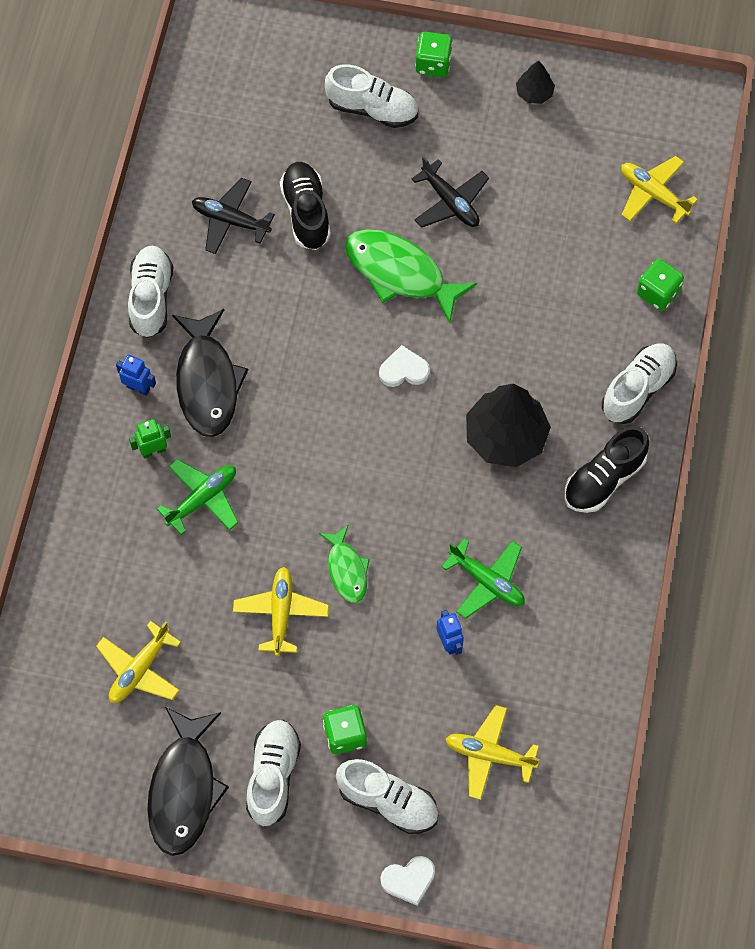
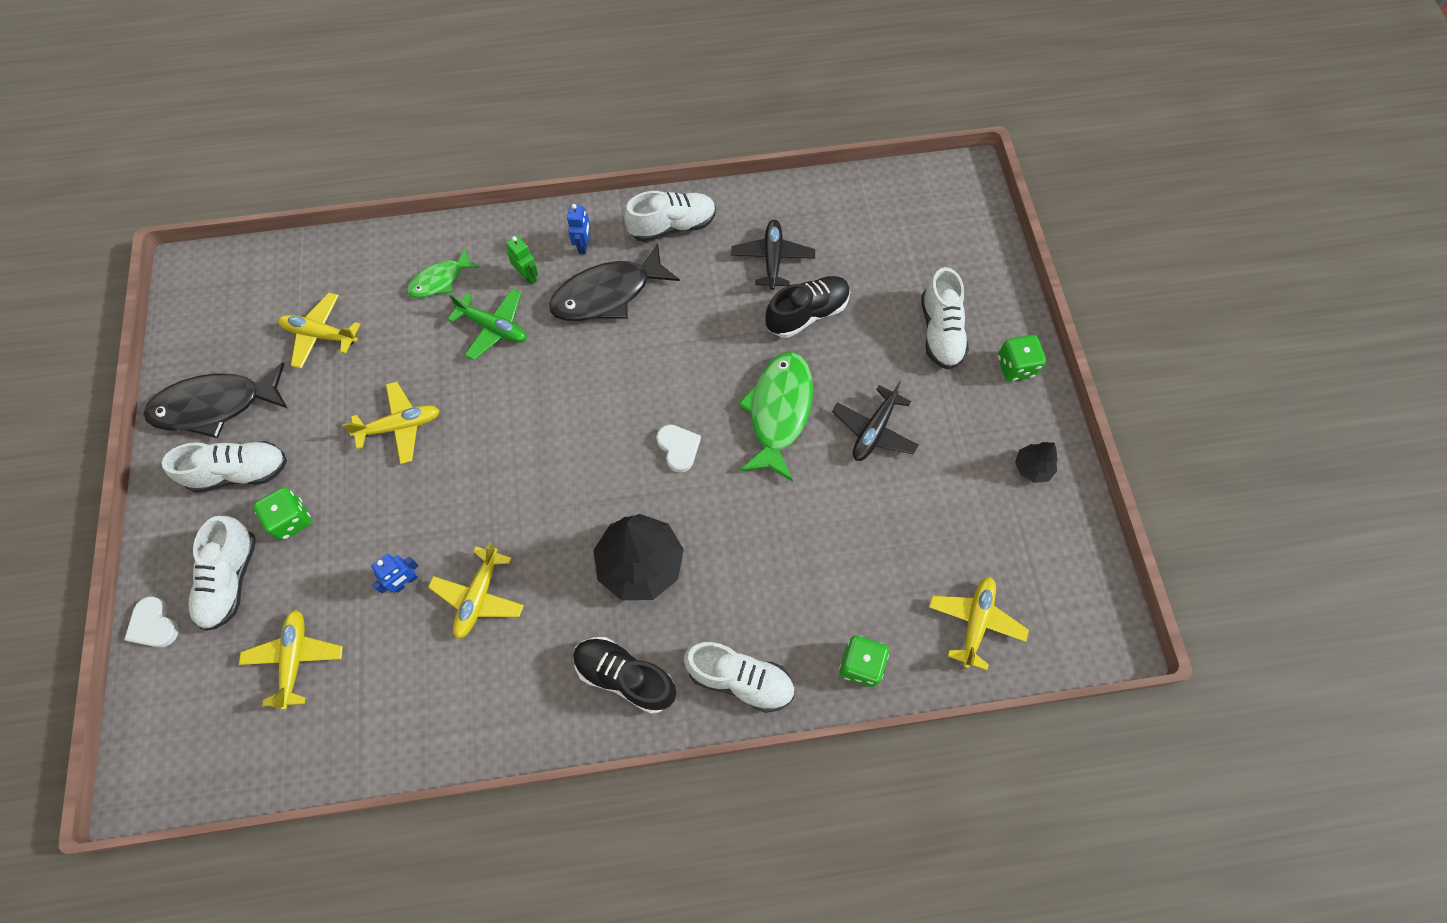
camera: 70 degrees right, 0 degrees up
green fish [319,525,370,603] -> green fish moved to [407,249,479,298]
green plane [441,539,525,619] -> yellow plane [428,542,524,639]

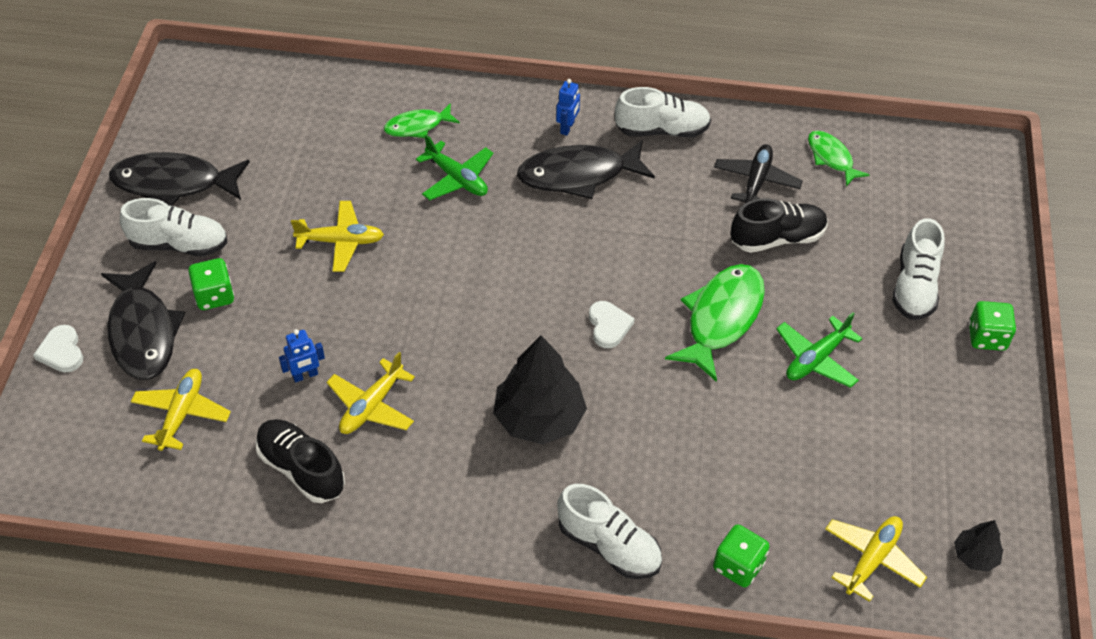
camera: 15 degrees right, 15 degrees down
white shoe [189,516,256,631] -> black fish [101,261,185,380]
yellow plane [278,293,361,369] -> none
green robot [506,236,538,285] -> none
black shoe [573,637,676,714] -> black shoe moved to [255,419,345,503]
black plane [832,381,918,461] -> green plane [776,312,863,388]
black tree [1015,442,1058,483] -> black tree moved to [954,520,1003,572]
none -> green fish [808,131,869,186]

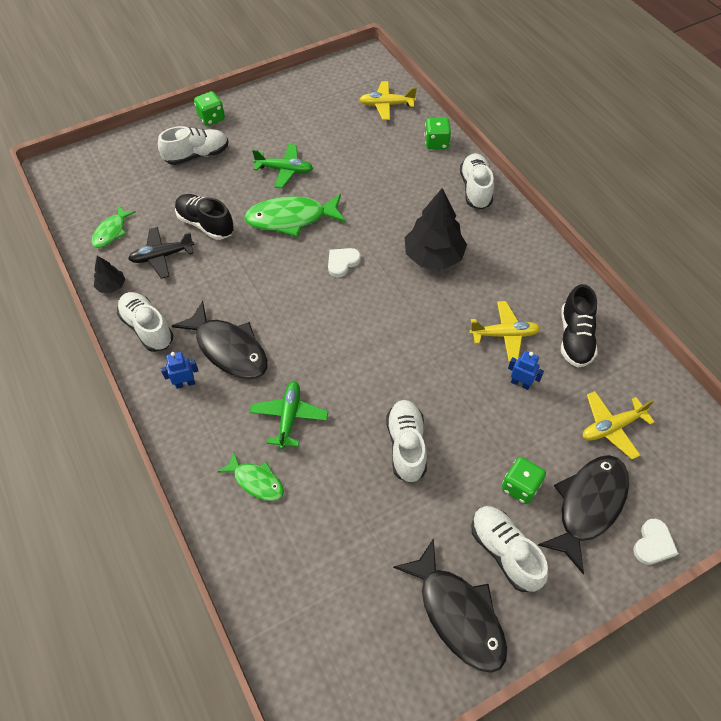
camera: 125 degrees left, 5 degrees up
yellow plane [291,201,384,272] -> white shoe [386,400,427,483]
black tree [954,520,1003,572] -> black tree moved to [94,256,125,293]

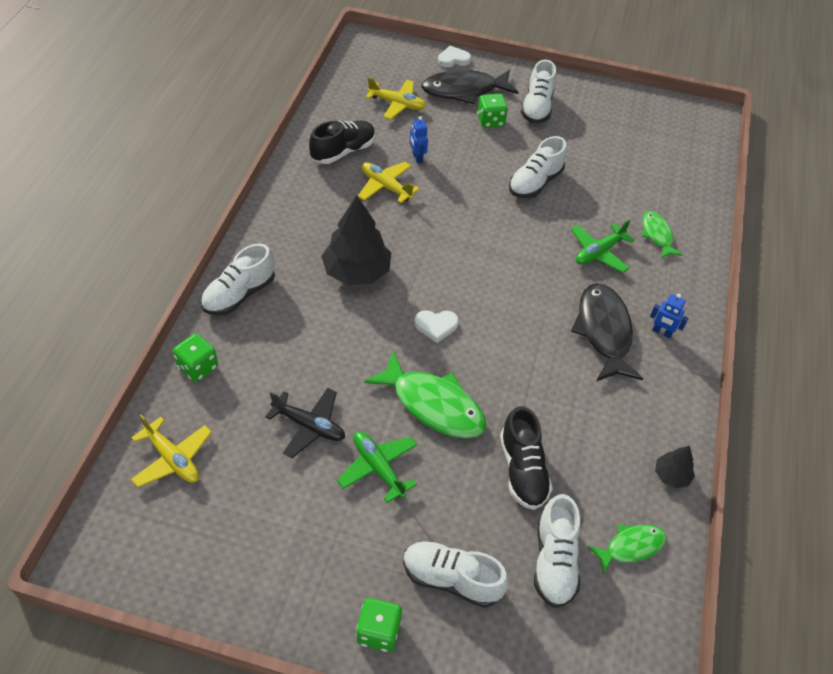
camera: 140 degrees left, 5 degrees down
white shoe [117,292,173,352] -> white shoe moved to [534,494,580,608]
black plane [128,227,194,279] -> black plane moved to [265,388,345,458]
black fish [393,538,507,673] -> none

